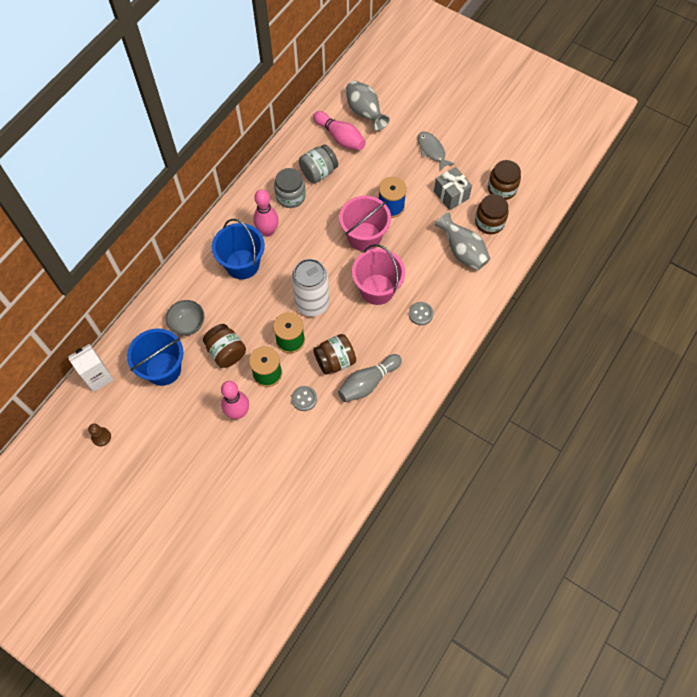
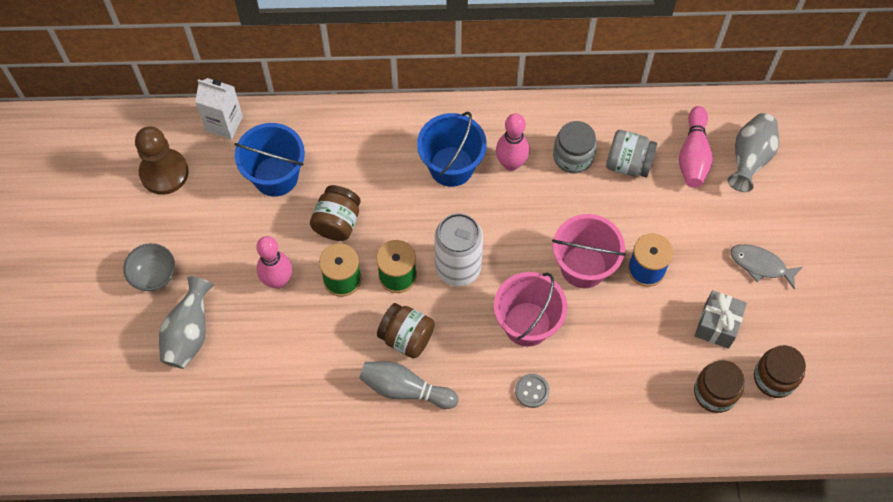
camera: 55 degrees right, 0 degrees up
brown pawn [88,424,111,446] -> brown pawn [135,126,189,195], size x2.09
grey bowl [166,300,204,336] -> grey bowl moved to [123,243,175,291]
grey button [291,386,317,411] -> none
grey fish [418,132,455,172] -> grey fish turned 90 degrees counterclockwise [730,244,803,290]
grey vase [435,212,490,270] -> grey vase moved to [159,276,214,369]

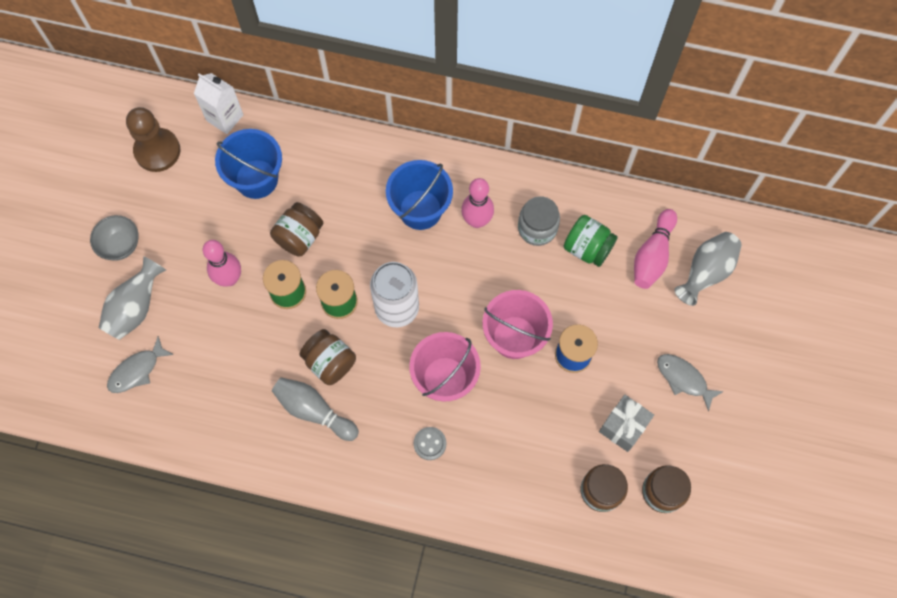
camera: 15 degrees right, 5 degrees up
grey jar [606,130,657,177] -> green jar [564,215,618,267]
none -> grey fish [107,336,174,393]

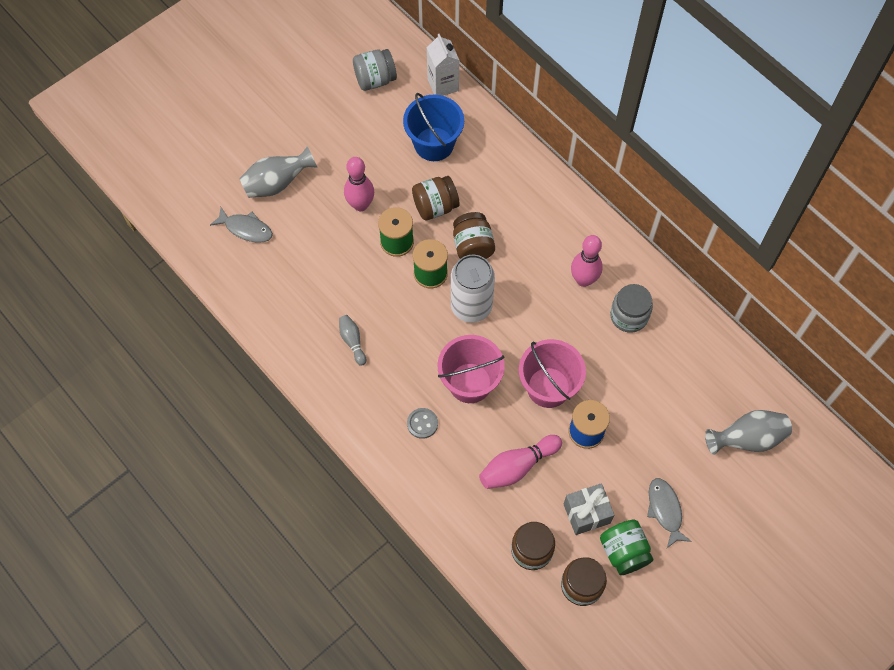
camera: 35 degrees right, 5 degrees down
grey bowl [90,215,139,261] -> none
grey fish [107,336,174,393] -> grey fish turned 150 degrees counterclockwise [210,207,273,243]
brown pawn [126,107,180,172] -> grey jar [353,49,397,91]
grey bowling pin [272,377,359,441] -> grey bowling pin [339,315,366,366], size x0.61
brown jar [300,329,356,385] -> brown jar moved to [453,212,495,259]
blue bucket [386,160,453,230] -> none
green jar [564,215,618,267] -> green jar moved to [600,520,653,575]
pink bowling pin [634,209,677,289] -> pink bowling pin moved to [479,435,562,489]

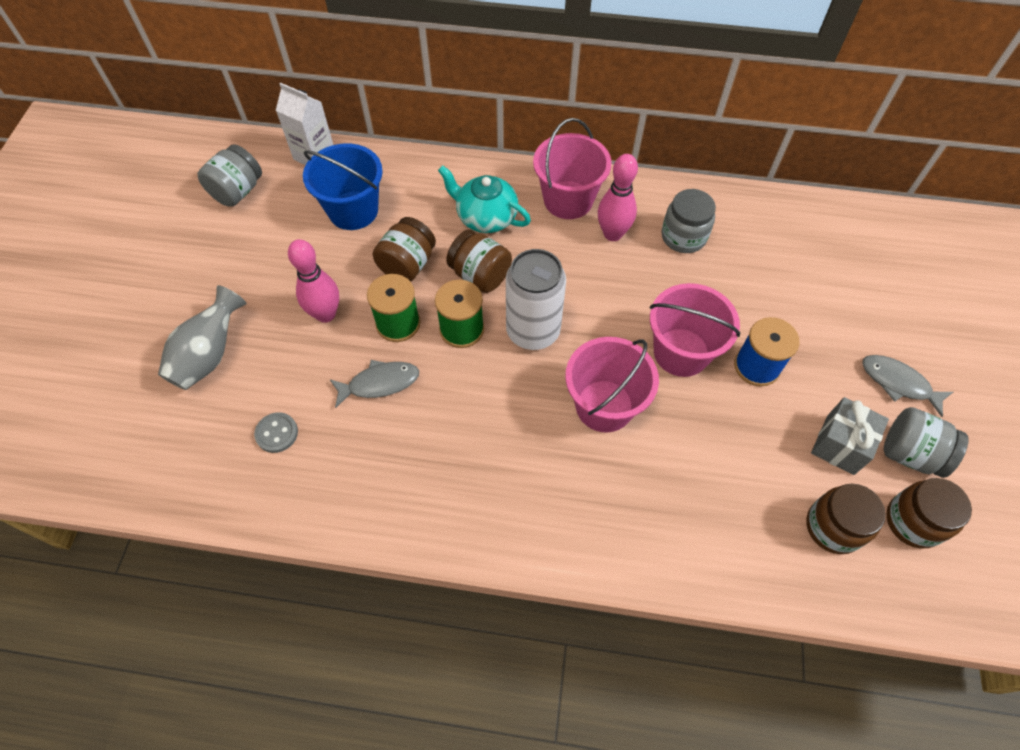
camera: 40 degrees left, 5 degrees down
grey fish [210,207,273,243] -> grey fish moved to [330,360,419,408]
grey bowling pin [339,315,366,366] -> none
grey button [407,408,438,439] -> grey button moved to [254,412,298,453]
pink bowling pin [479,435,562,489] -> none
green jar [600,520,653,575] -> grey jar [884,407,969,478]
grey vase [705,410,792,455] -> none
none -> turquoise teapot [438,165,531,233]
none -> pink bucket [533,118,612,219]

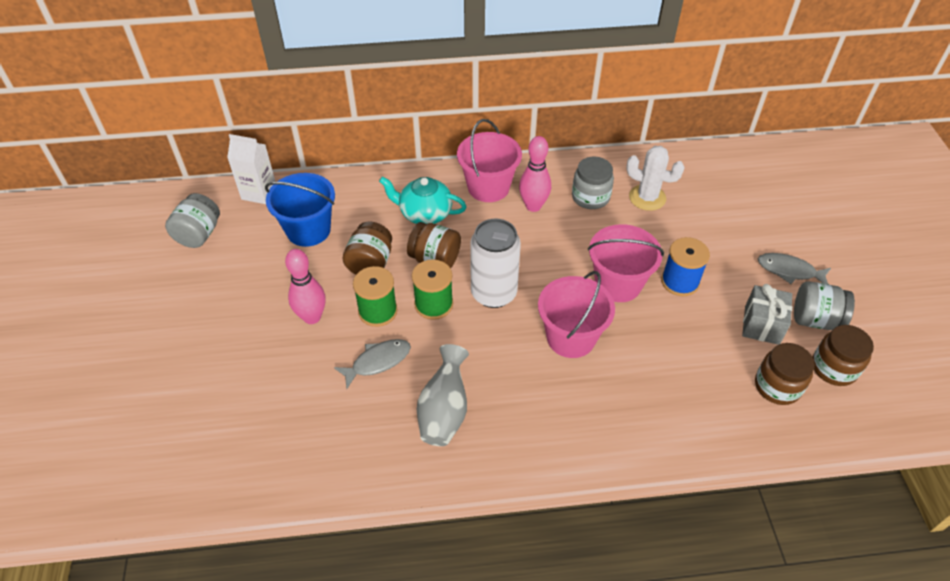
camera: 15 degrees left, 10 degrees down
grey vase [158,285,246,390] -> grey vase moved to [417,344,469,446]
grey button [254,412,298,453] -> none
none -> white cactus [626,146,685,211]

